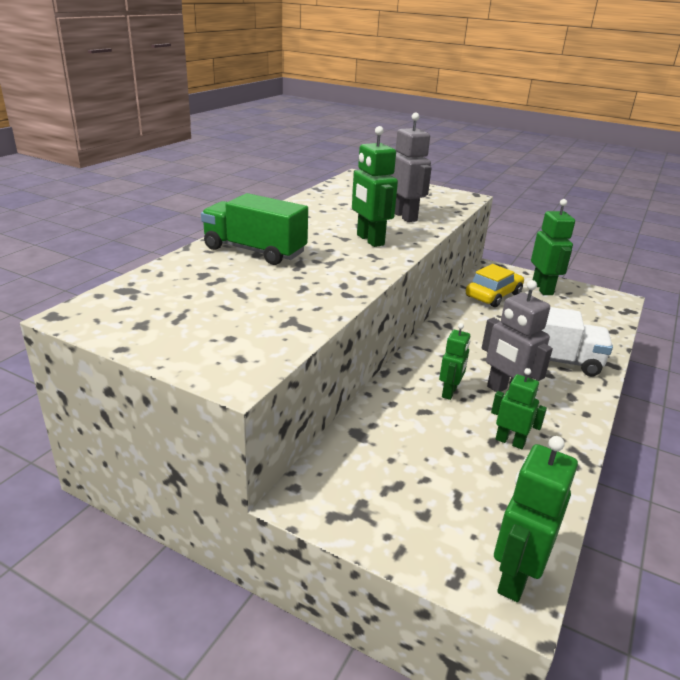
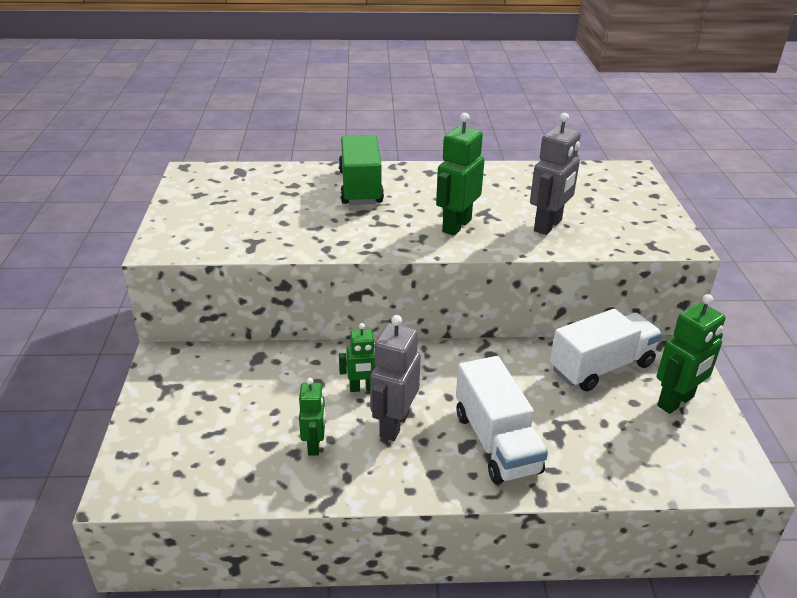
camera: 60 degrees right, 5 degrees up
yellow car [466,264,524,307] -> white truck [550,309,662,391]
green robot [494,436,578,602] -> none

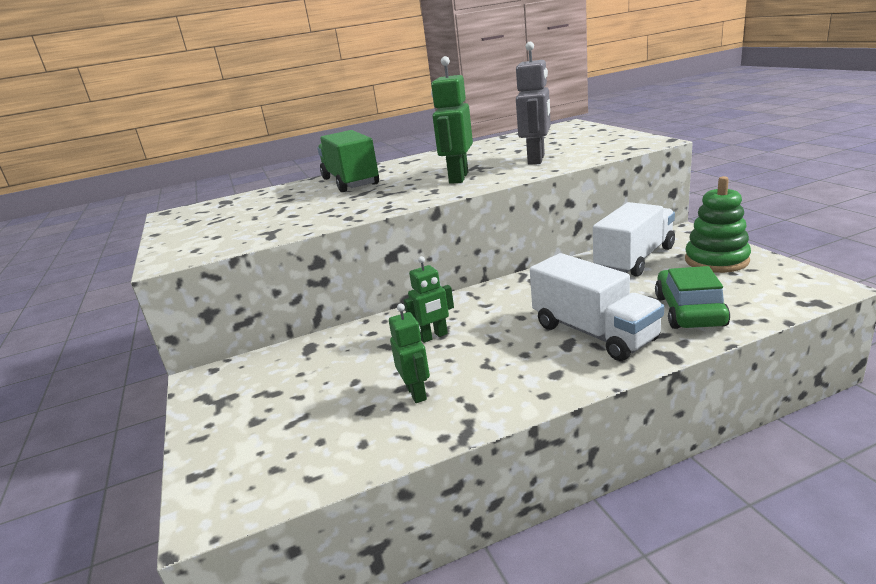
camera: 15 degrees left, 10 degrees down
grey robot [370,315,421,441] -> none
green robot [657,294,726,414] -> green stacking toy [685,176,751,273]
none -> green car [655,266,730,329]

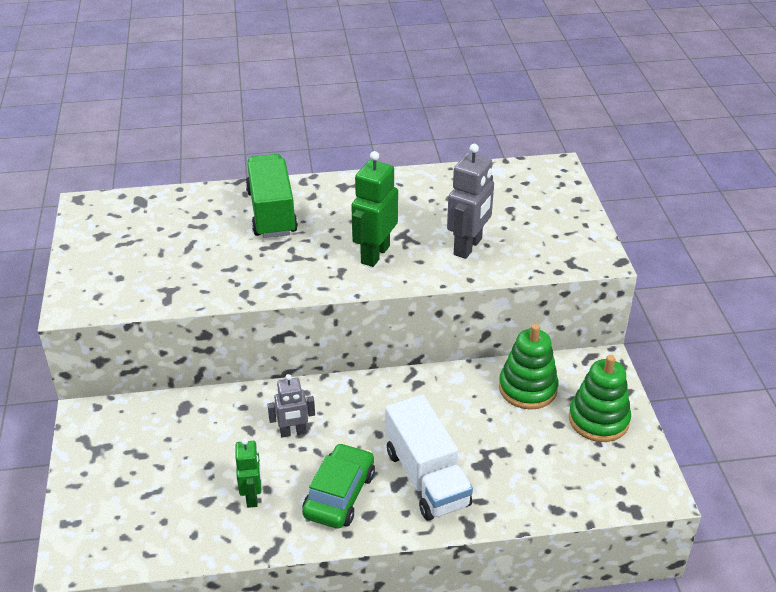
camera: 10 degrees right, 15 degrees up
green robot [404,256,454,343] -> grey robot [267,374,315,438]
white truck [593,202,675,277] -> green stacking toy [499,324,559,410]
green car [655,266,730,329] -> green car moved to [302,443,375,529]

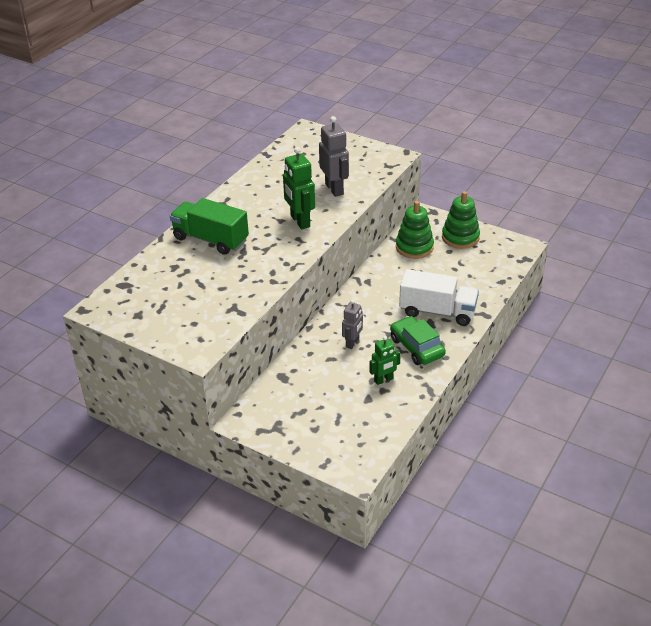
camera: 50 degrees left, 0 degrees up
green robot [235,438,262,508] -> green robot turned 120 degrees clockwise [369,336,401,385]

